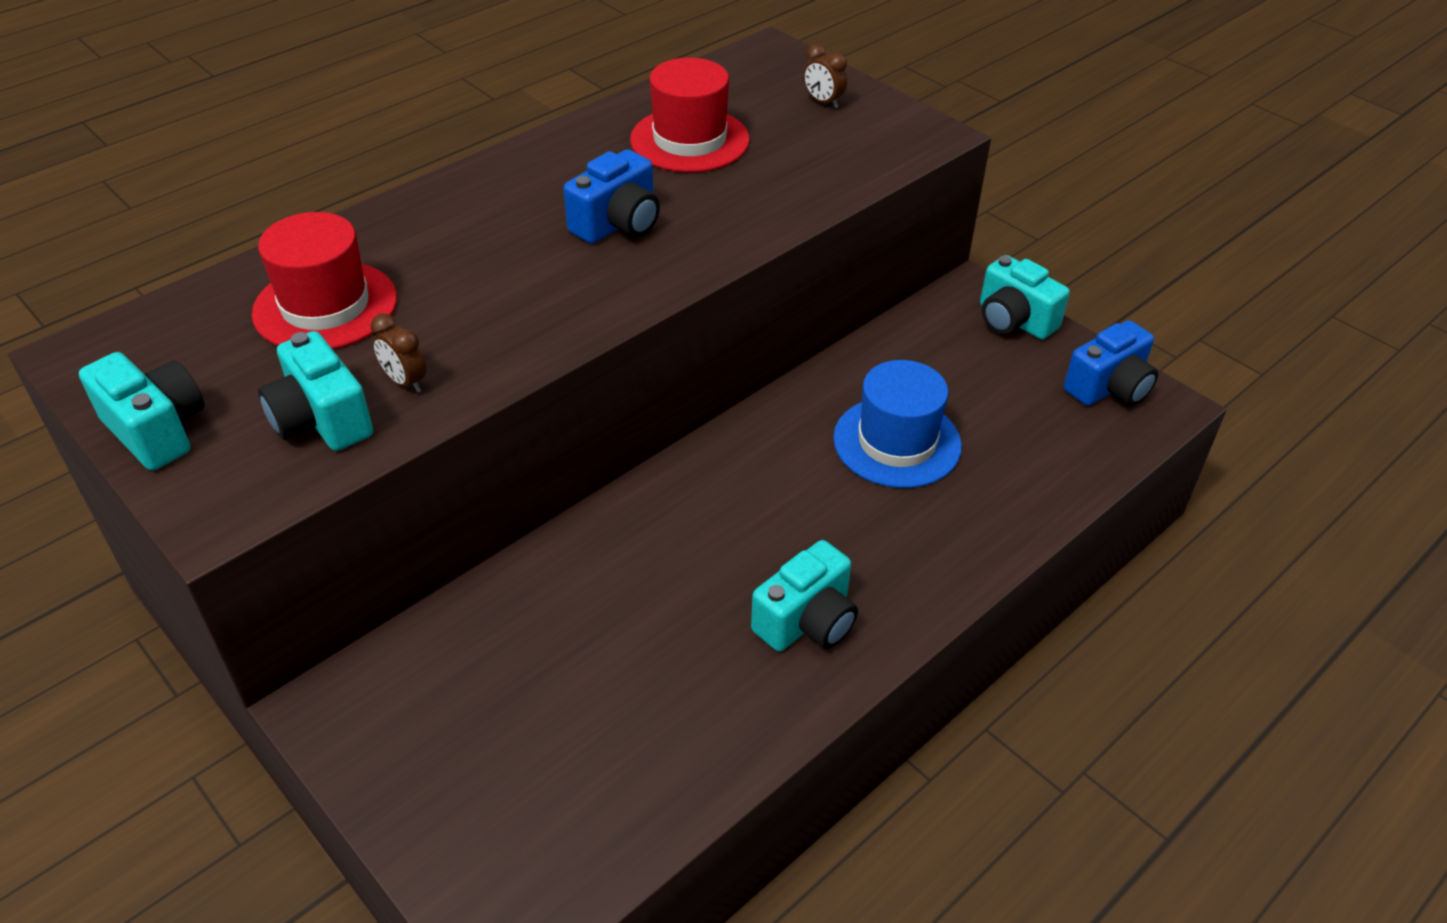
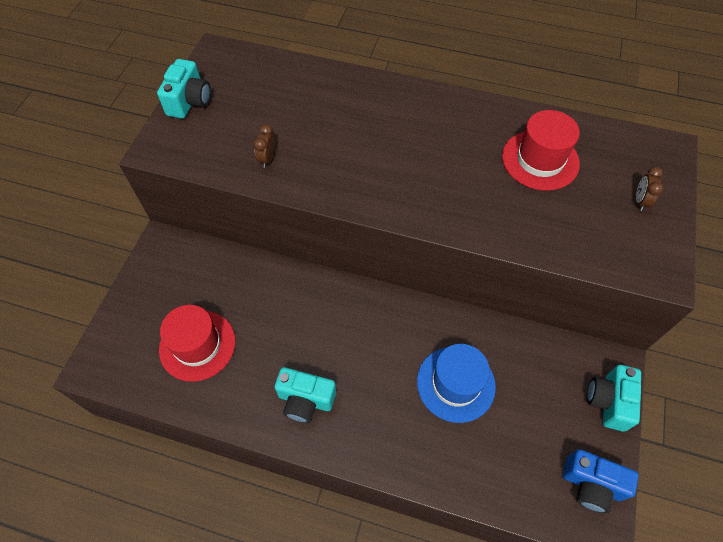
camera: 60 degrees right, 15 degrees up
red hat [252,212,397,349] -> red hat moved to [159,305,235,382]
turquoise camera [258,331,373,451] -> none
blue camera [563,149,660,244] -> none

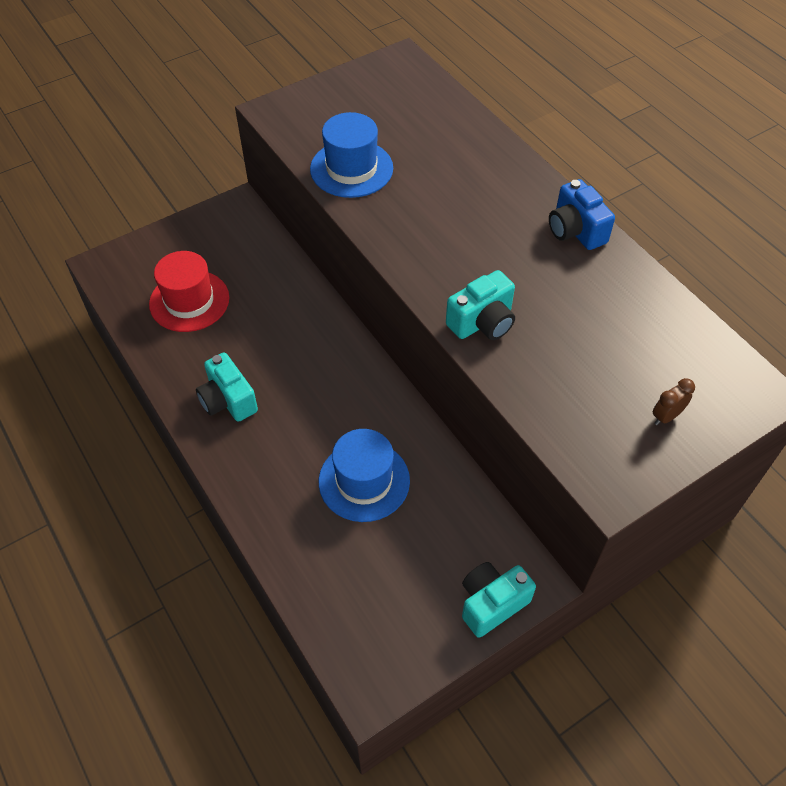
camera: 40 degrees right, 5 degrees down
turquoise camera [157,59,211,119] -> turquoise camera moved to [446,270,515,340]
brown clock [254,124,275,168] -> blue hat [310,112,393,198]
red hat [502,110,580,191] -> none
blue camera [563,449,639,513] -> blue camera moved to [549,179,615,250]

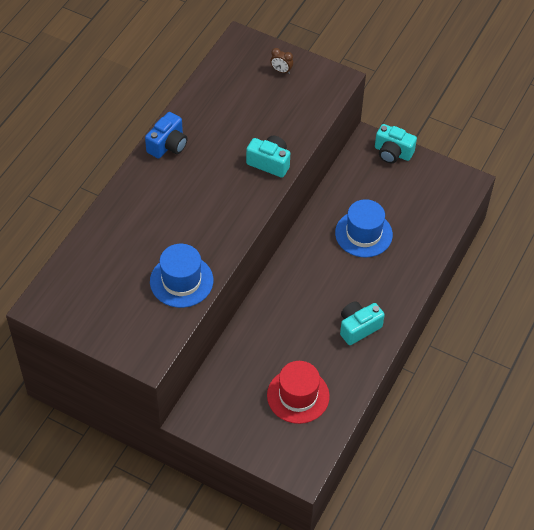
camera: 120 degrees left, 0 degrees up
turquoise camera [196,352,258,422] -> turquoise camera turned 150 degrees counterclockwise [340,301,385,345]

